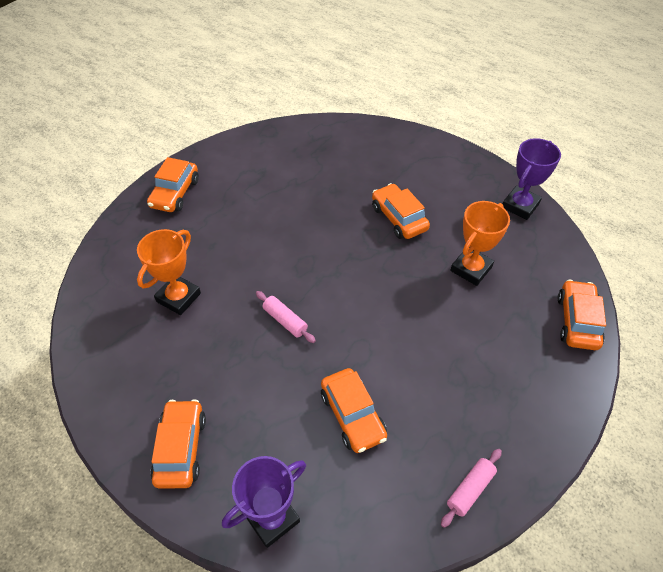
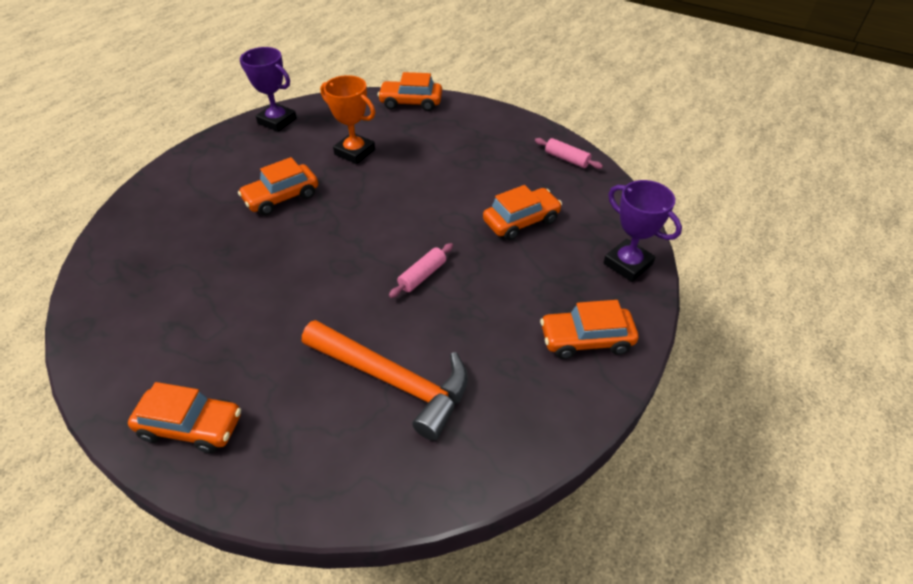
camera: 95 degrees left, 5 degrees down
orange trophy [137,229,201,315] -> orange hammer [302,320,468,441]

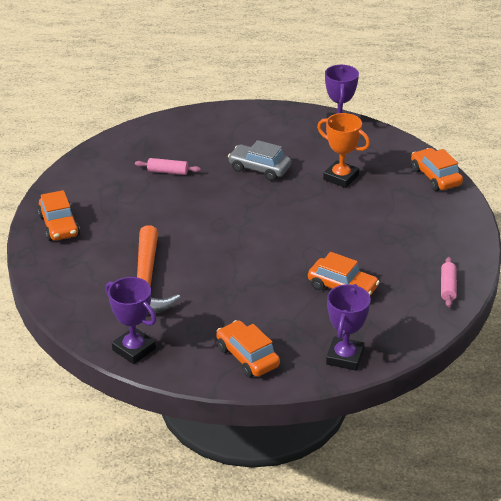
camera: 60 degrees right, 10 degrees down
orange car [238,157,318,215] -> grey car [228,140,291,181]
orange trophy [320,75,375,164] -> orange trophy turned 60 degrees counterclockwise [317,113,370,188]
pink rolling pin [389,243,453,298] -> pink rolling pin moved to [135,158,201,175]
none -> purple trophy [105,277,157,364]

